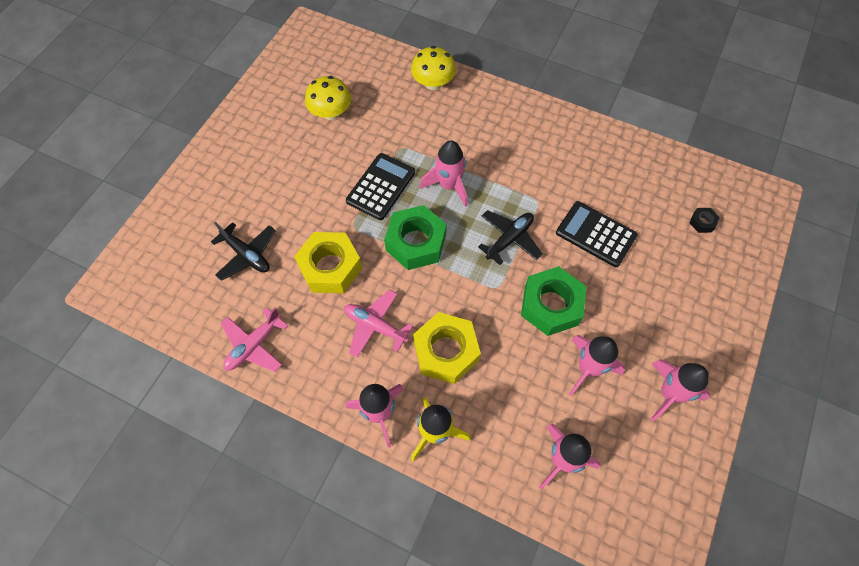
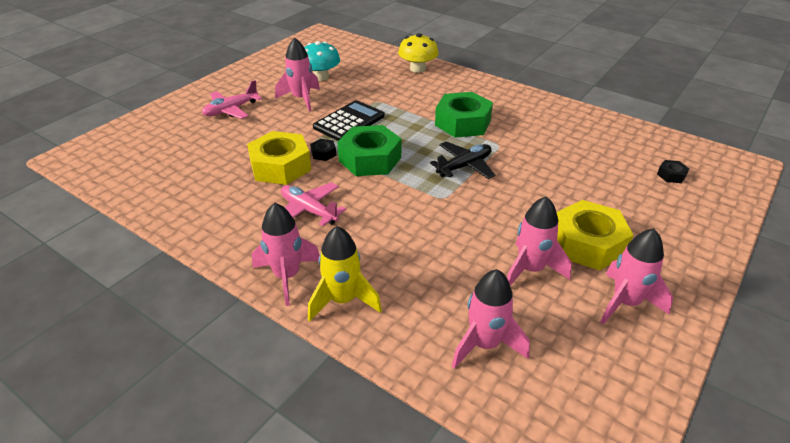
camera: 10 degrees right, 25 degrees down
black plane [211,222,276,281] -> none
pink plane [221,307,288,372] -> pink plane moved to [202,80,262,119]
yellow mushroom [305,76,351,120] -> turquoise mushroom [304,41,340,81]
yellow nut [413,312,481,384] -> yellow nut moved to [557,200,634,270]
pink rocket [420,140,467,207] -> pink rocket moved to [275,38,320,112]
green nut [521,266,586,336] -> green nut moved to [435,92,493,138]
black calculator [556,201,638,267] -> none
none -> black nut [310,139,336,161]

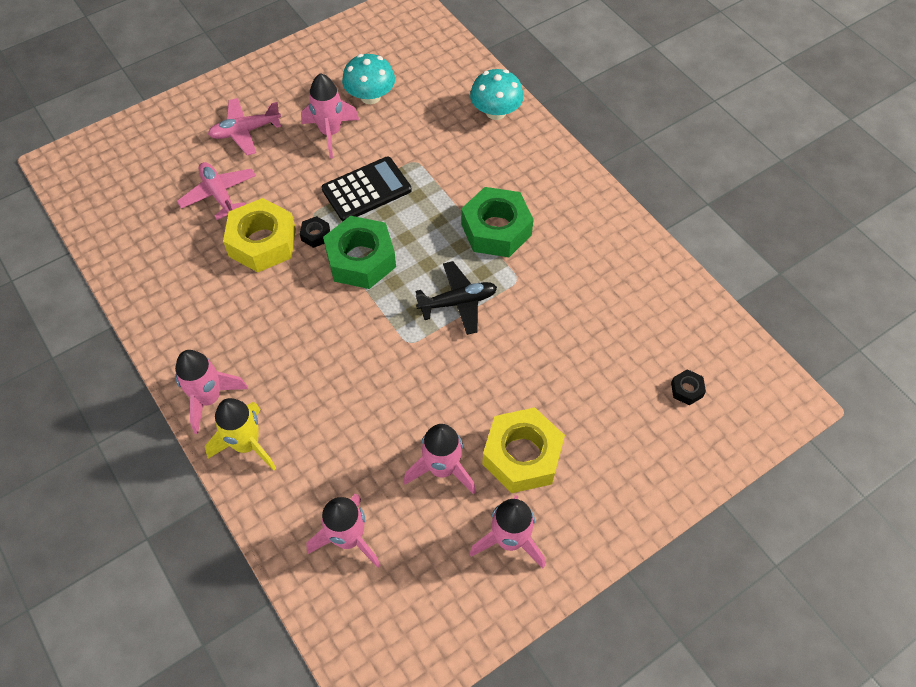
camera: 20 degrees right, 20 degrees up
pink plane [281,182,346,226] -> pink plane moved to [177,162,256,220]
yellow mushroom [398,33,439,73] -> turquoise mushroom [470,69,524,120]

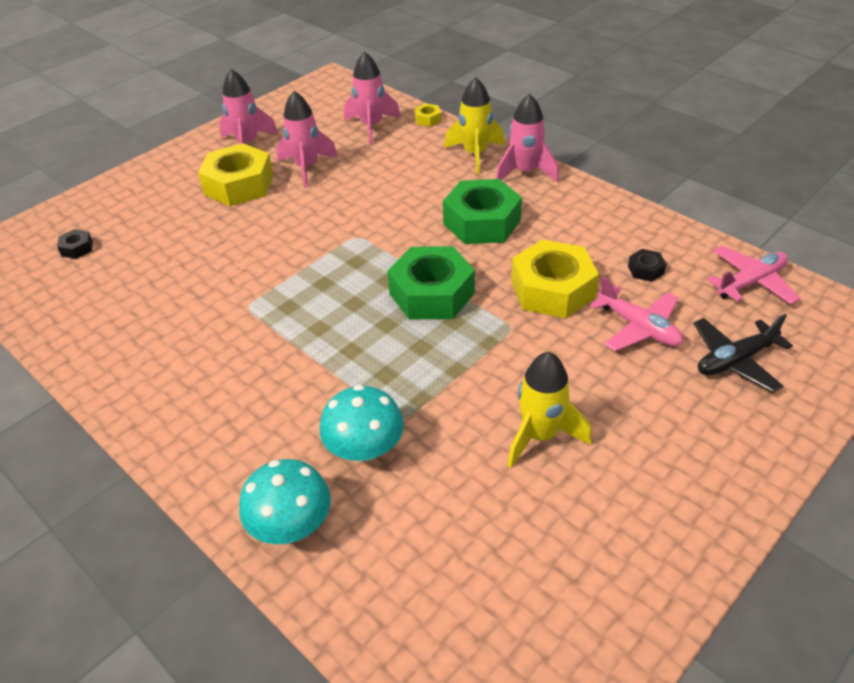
camera: 170 degrees right, 15 degrees down
pink plane [208,98,281,155] -> pink plane moved to [707,245,800,304]
black nut [300,216,330,248] -> black nut moved to [628,249,666,282]
pink rocket [301,73,359,158] -> yellow rocket [507,352,591,468]
black calculator [321,156,412,221] -> none
turquoise mushroom [342,54,395,104] -> turquoise mushroom moved to [320,385,404,462]
black plane [416,261,497,335] -> black plane moved to [693,314,793,393]
green nut [461,187,534,257] -> green nut moved to [443,179,522,244]
none -> yellow nut [414,104,441,127]

